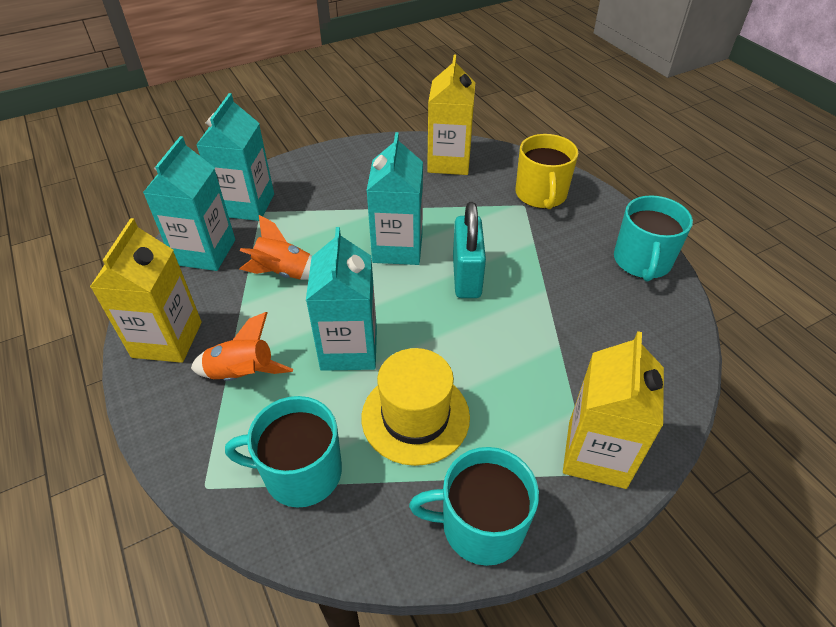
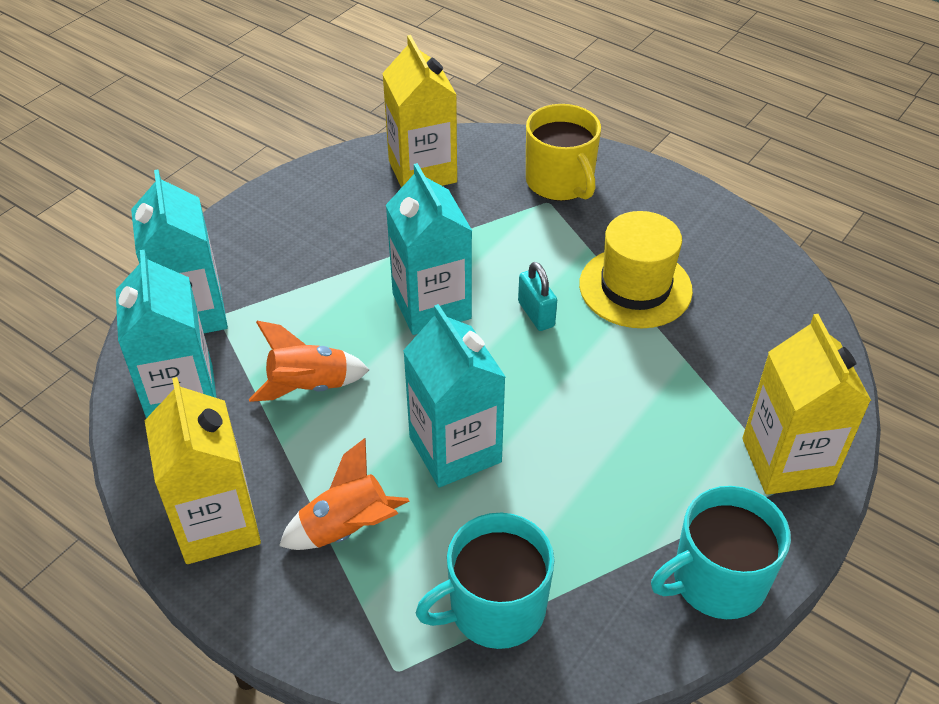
camera: 25 degrees left, 0 degrees up
yellow hat [361,348,470,466] -> yellow hat moved to [579,211,693,328]
turquoise padlock [453,202,486,298] -> turquoise padlock [518,262,557,331], size x0.59
turquoise mug [614,195,693,282] -> none

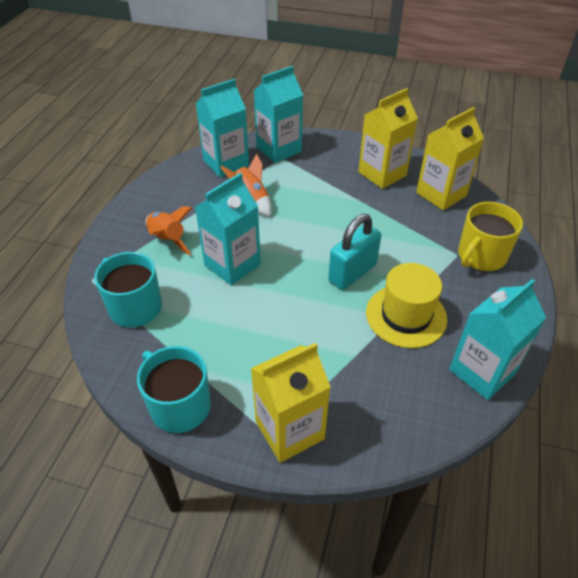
camera: 70 degrees right, 0 degrees up
yellow carton [144,377,261,564] -> yellow carton moved to [358,88,418,189]
turquoise carton [386,163,472,335] -> turquoise carton moved to [449,279,546,400]
turquoise padlock [518,262,557,331] -> turquoise padlock [328,214,381,290], size x1.70

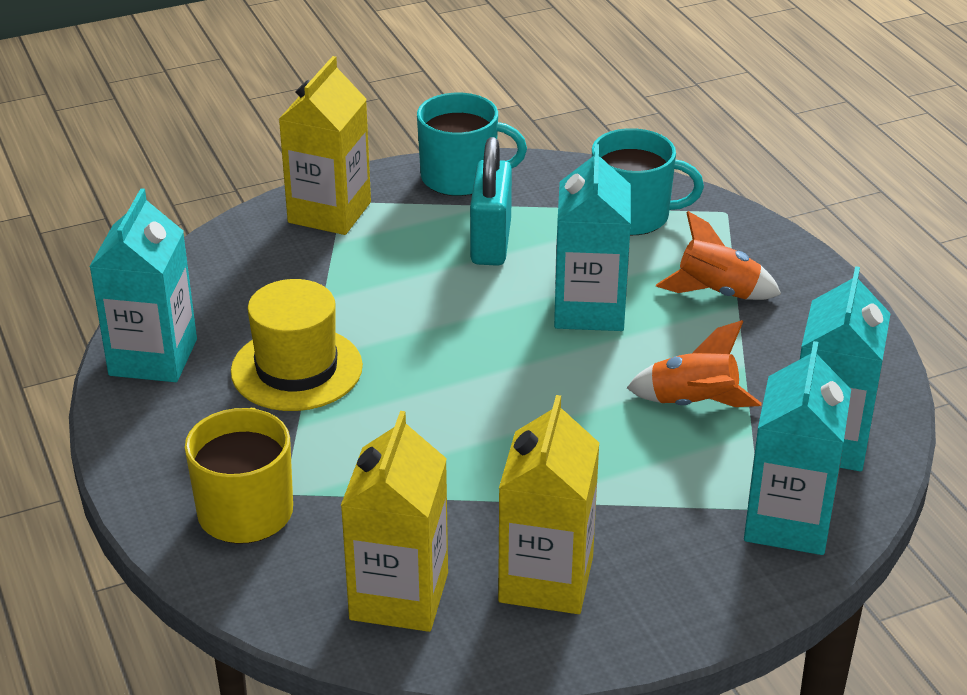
camera: 140 degrees right, 10 degrees down
turquoise padlock [328,214,381,290] -> turquoise padlock moved to [470,137,512,266]

